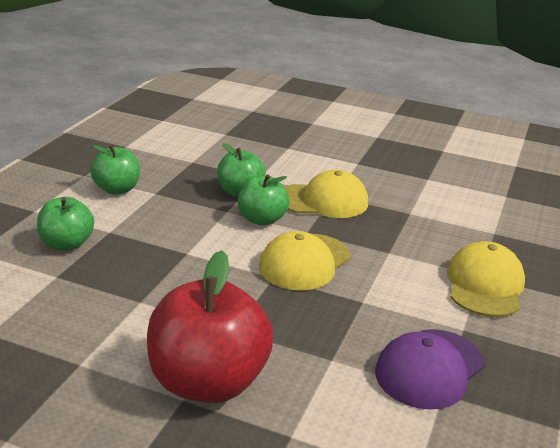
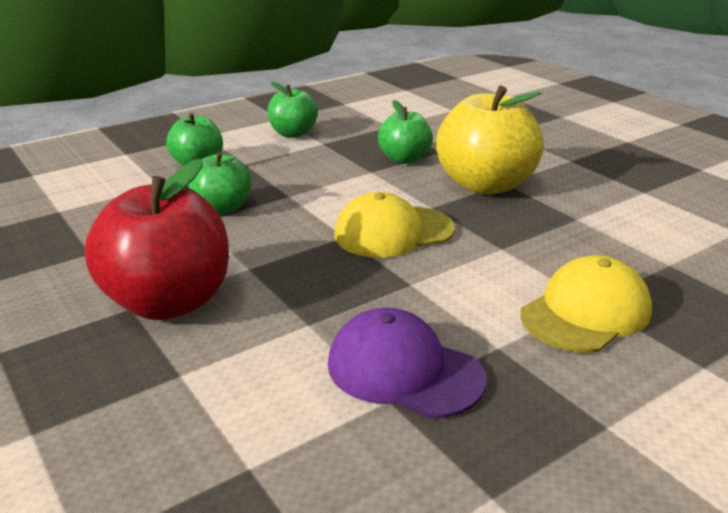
camera: 35 degrees right, 0 degrees up
green apple [238,174,289,225] -> green apple moved to [188,152,252,215]
yellow cap [284,170,368,218] -> yellow apple [436,85,544,195]
purple cap [375,329,485,410] -> purple cap turned 45 degrees clockwise [328,308,486,419]

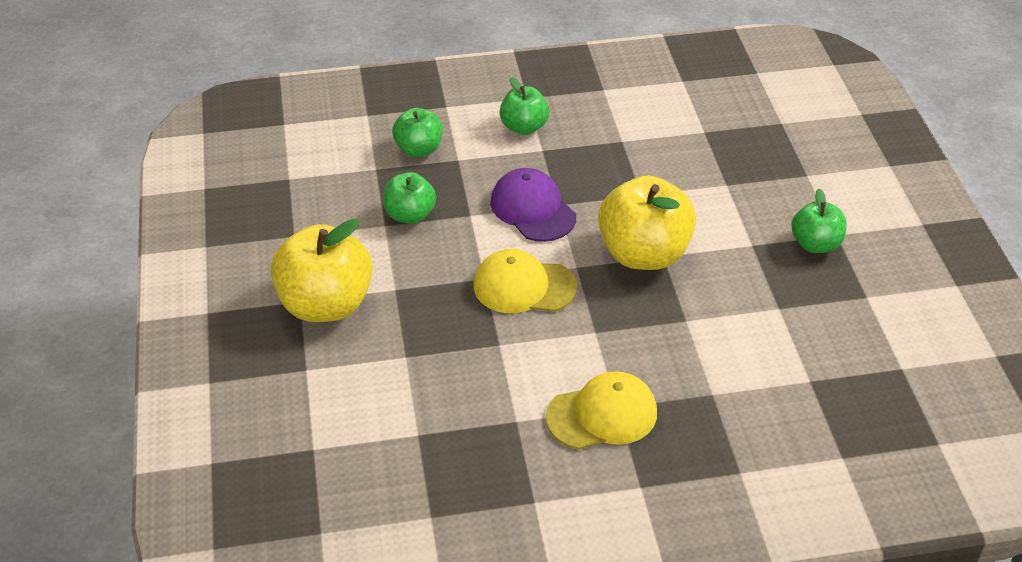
camera: 25 degrees right, 15 degrees up
red apple [84,159,229,320] -> yellow apple [271,219,373,322]
purple cap [328,308,486,419] -> purple cap moved to [490,168,576,242]
green apple [378,100,433,164] -> green apple moved to [791,189,847,253]

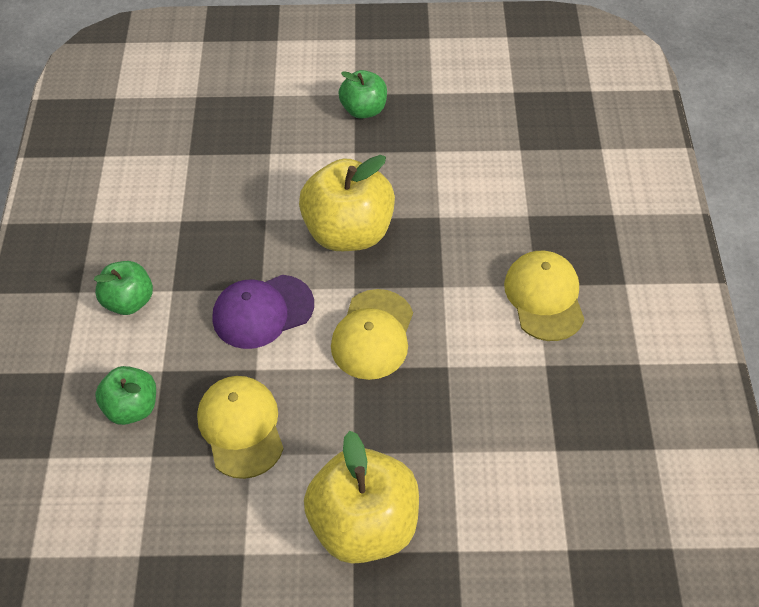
camera: 80 degrees left, 10 degrees up
green apple [383,172,436,224] -> yellow cap [197,376,284,479]

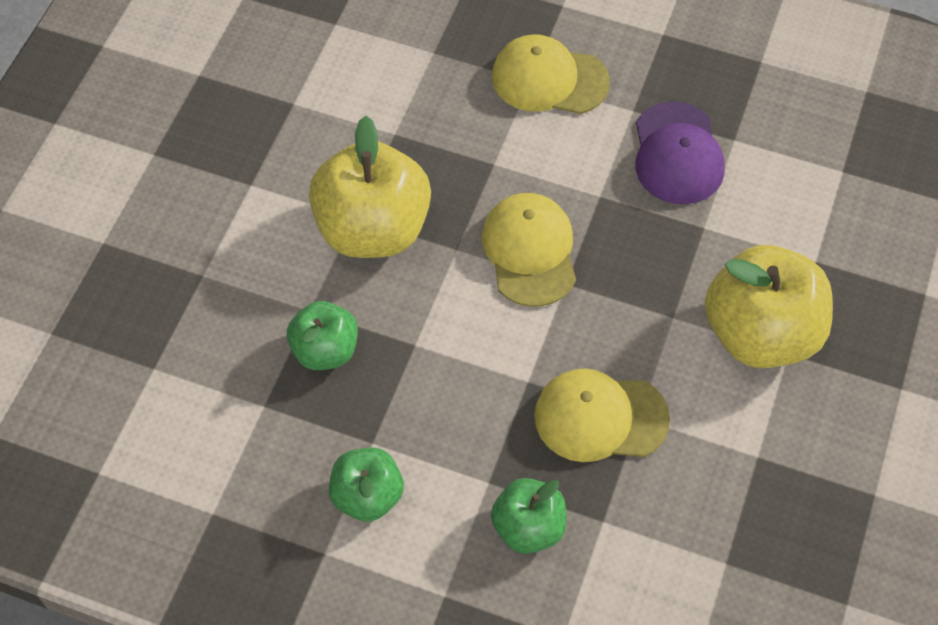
camera: 70 degrees left, 5 degrees up
purple cap [212,275,314,349] -> purple cap moved to [635,101,725,204]
yellow cap [331,289,413,380] -> yellow cap turned 135 degrees counterclockwise [482,193,576,307]
green apple [338,70,387,119] -> green apple moved to [287,301,358,370]

